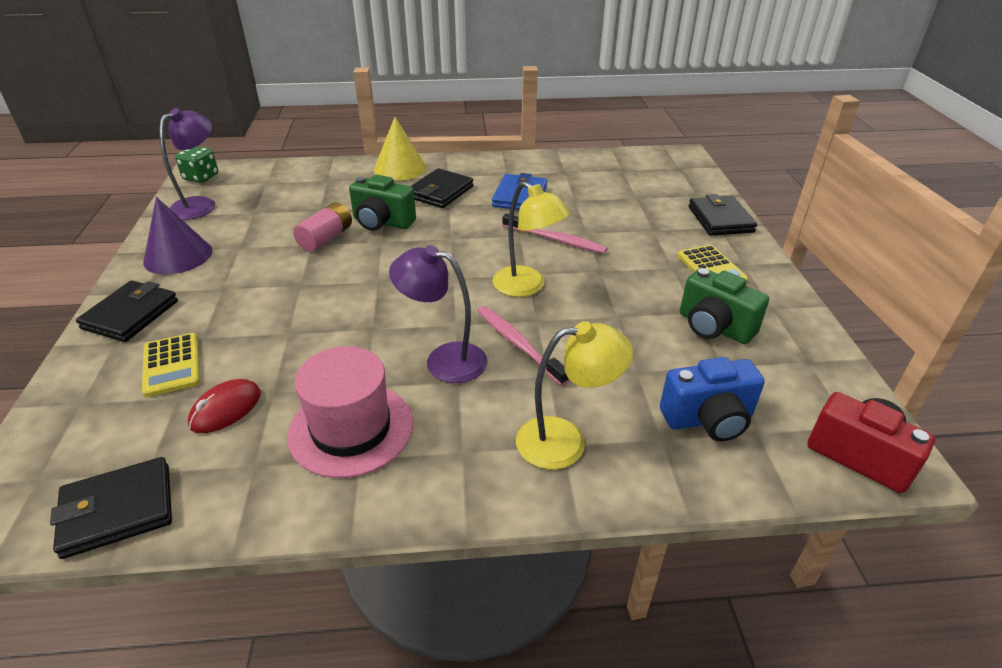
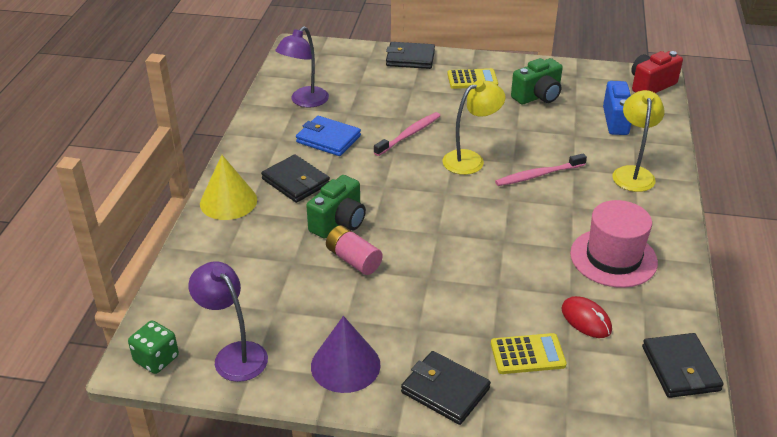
camera: 75 degrees left, 0 degrees up
purple lamp [389,245,488,383] -> purple lamp moved to [275,26,329,108]

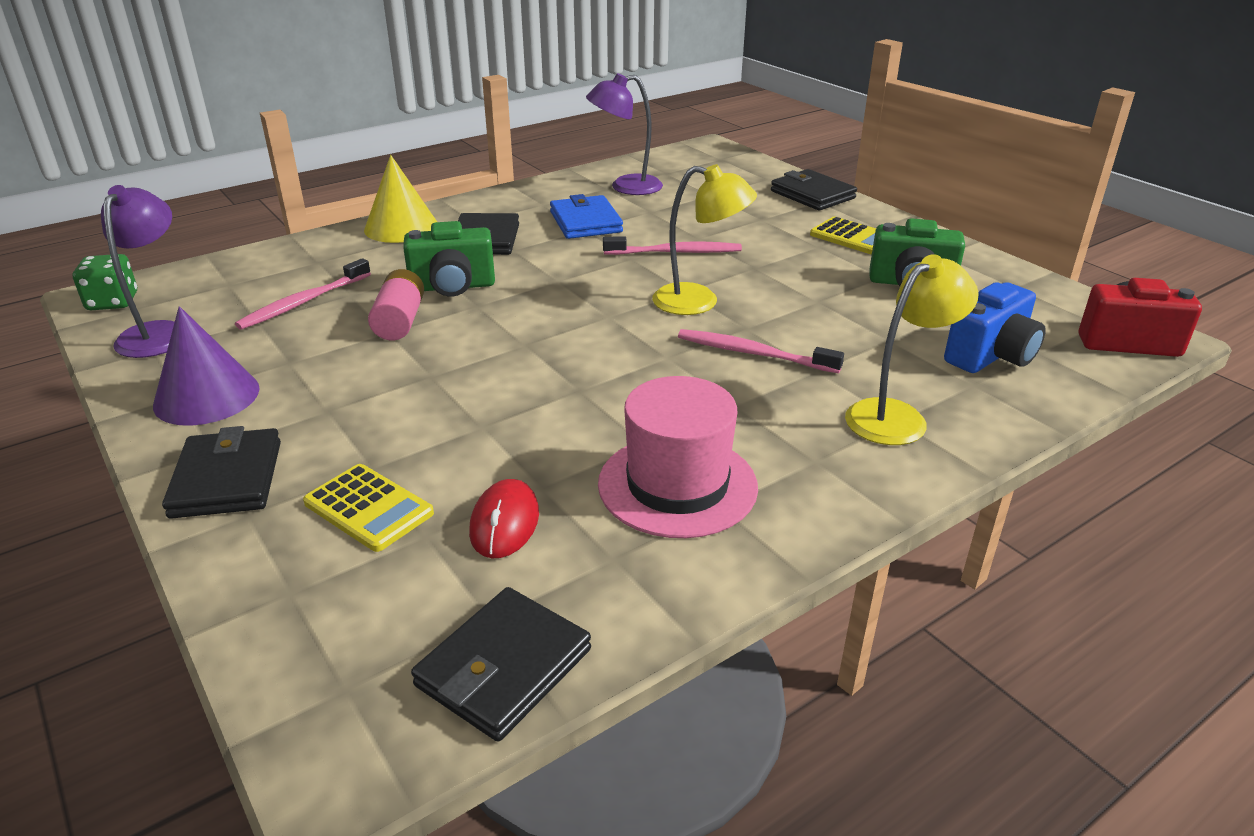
camera: 45 degrees right, 5 degrees down
none -> pink toothbrush [235,258,371,330]

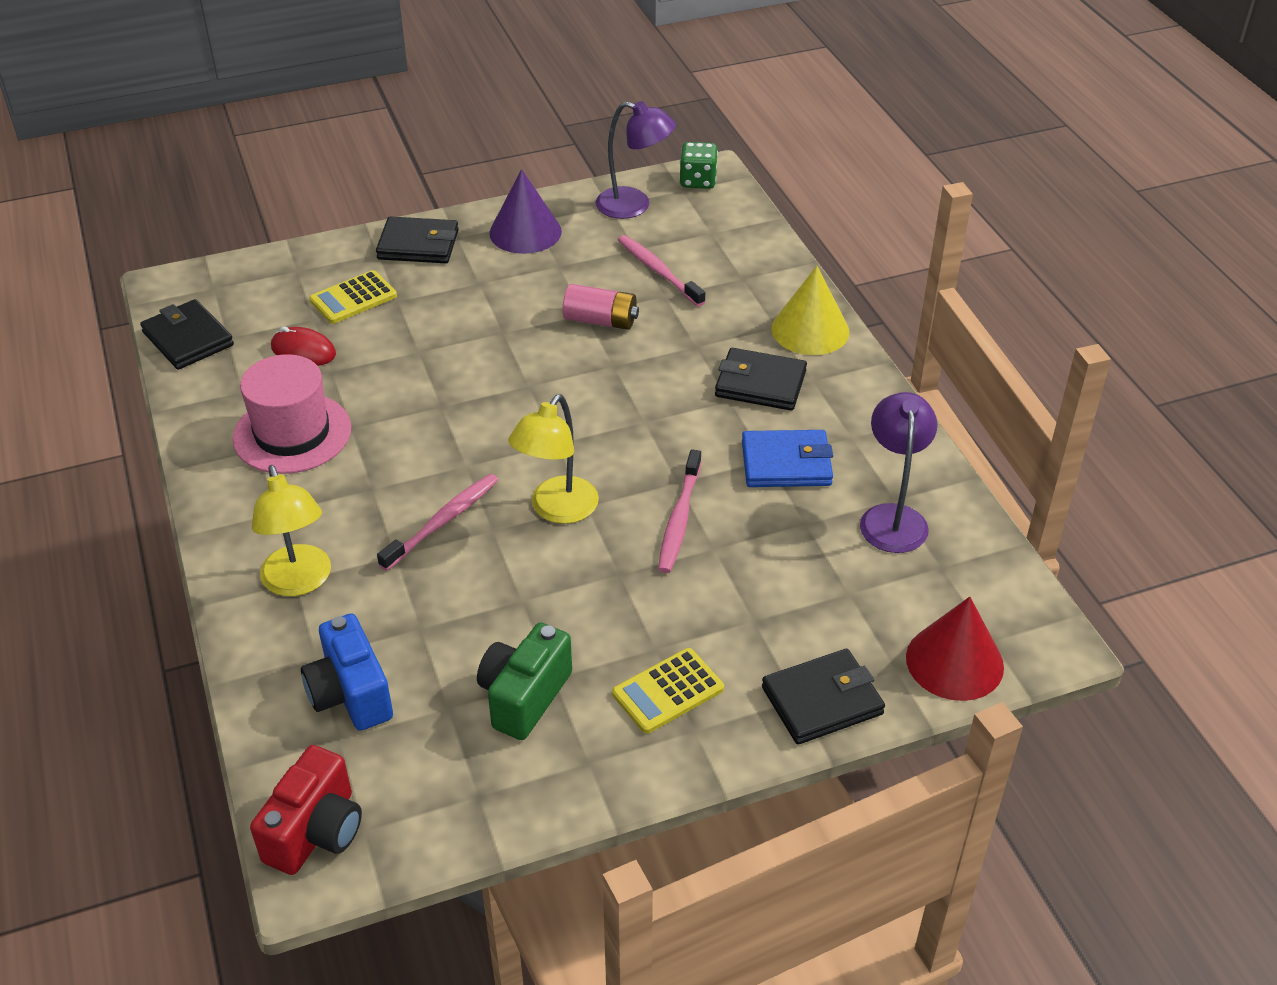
camera: 105 degrees right, 10 degrees up
green camera [403,221,495,297] -> none
none -> red cone [906,597,1004,701]

